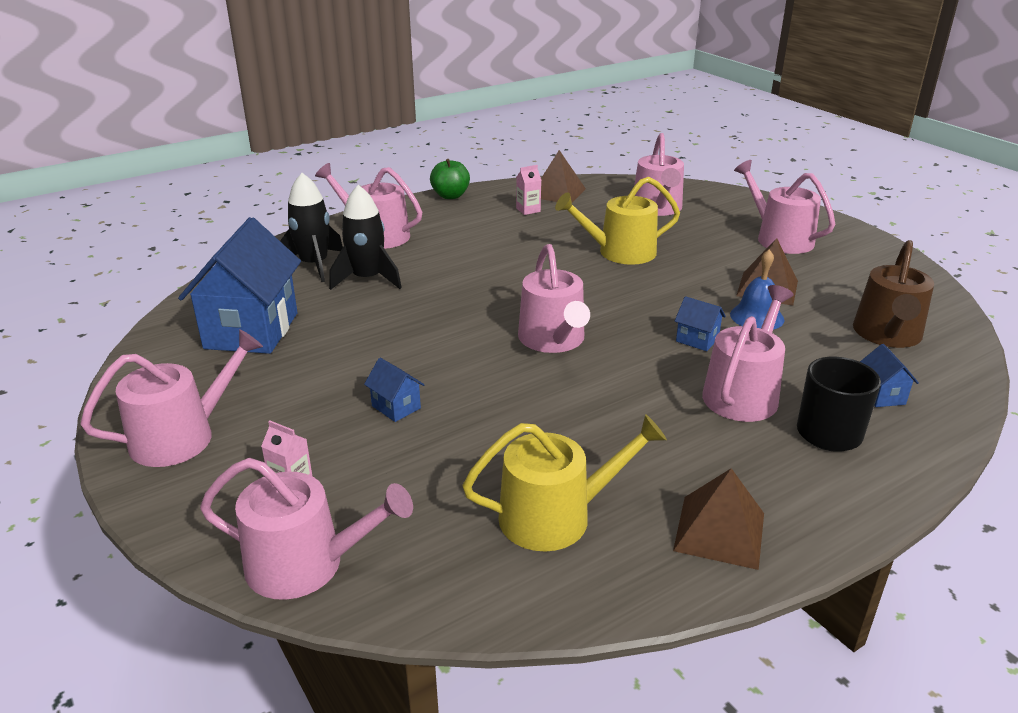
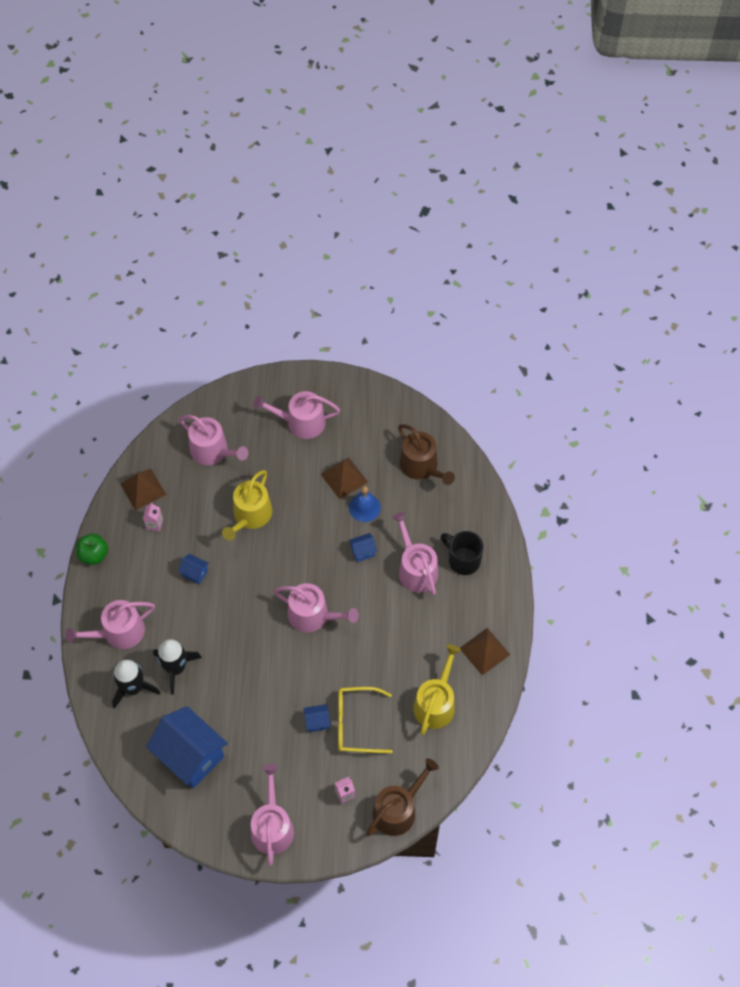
camera: 55 degrees left, 30 degrees up
pink watering can [200,458,413,600] -> brown watering can [366,758,439,836]
blue house [860,344,919,407] -> blue house moved to [178,554,209,584]
none -> yellow glasses [338,687,393,753]

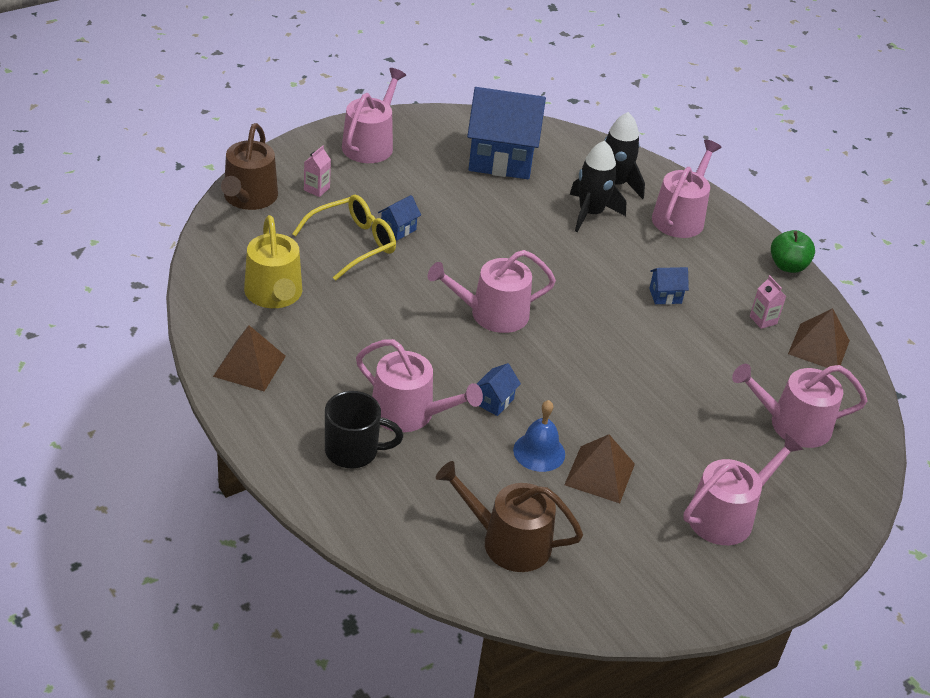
camera: 140 degrees right, 20 degrees down
yellow watering can [222,470,272,541] -> none
pink watering can [251,764,294,866] -> pink watering can turned 120 degrees counterclockwise [342,68,406,163]

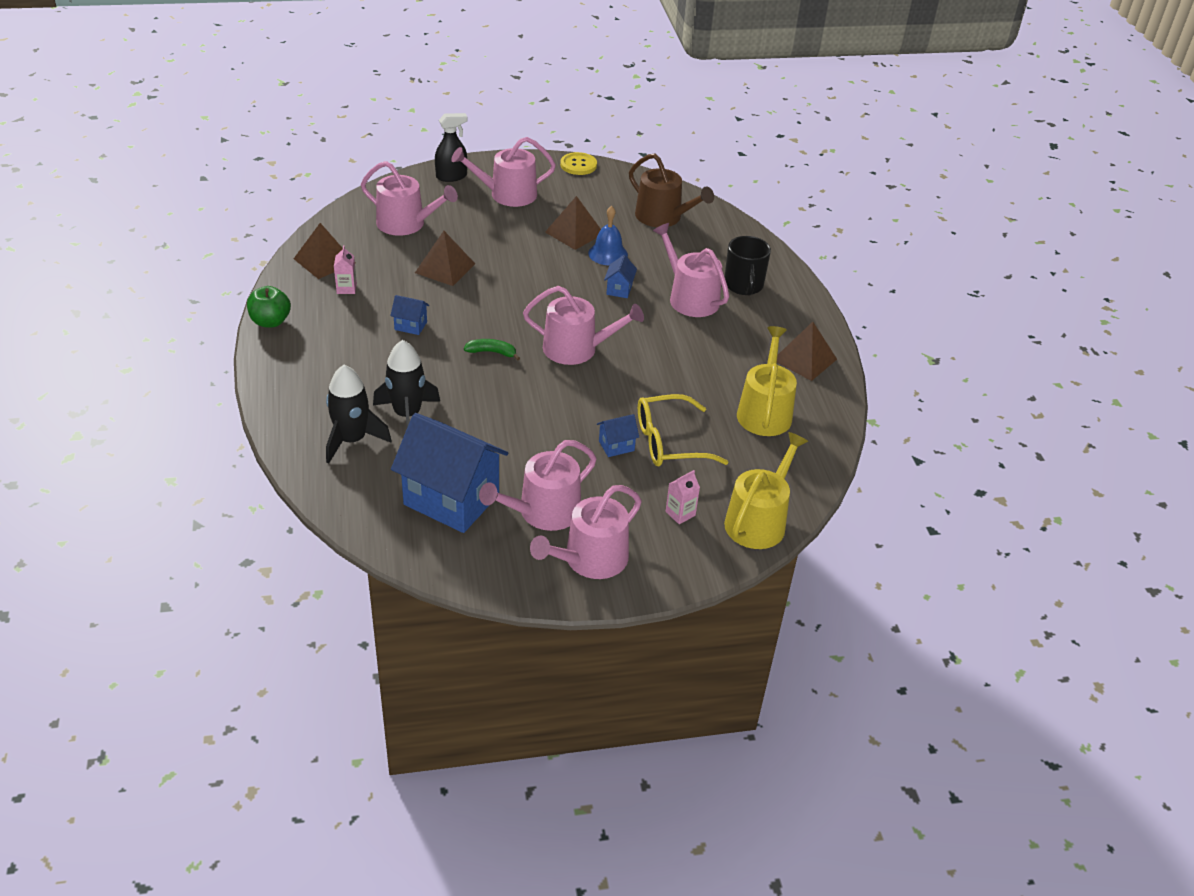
camera: 155 degrees left, 0 degrees up
brown watering can [221,123,278,210] -> yellow watering can [724,432,808,549]
black mug [325,391,403,468] -> black mug turned 120 degrees counterclockwise [725,236,771,296]
blue house [477,363,521,416] -> blue house turned 45 degrees counterclockwise [604,255,637,298]
pink watering can [652,140,722,238] -> pink watering can moved to [479,440,596,531]
none -> brown pyramid [415,231,475,286]
none -> black spray bottle [435,113,468,182]
none -> green banana [464,339,520,361]
none -> yellow button [560,152,597,175]

